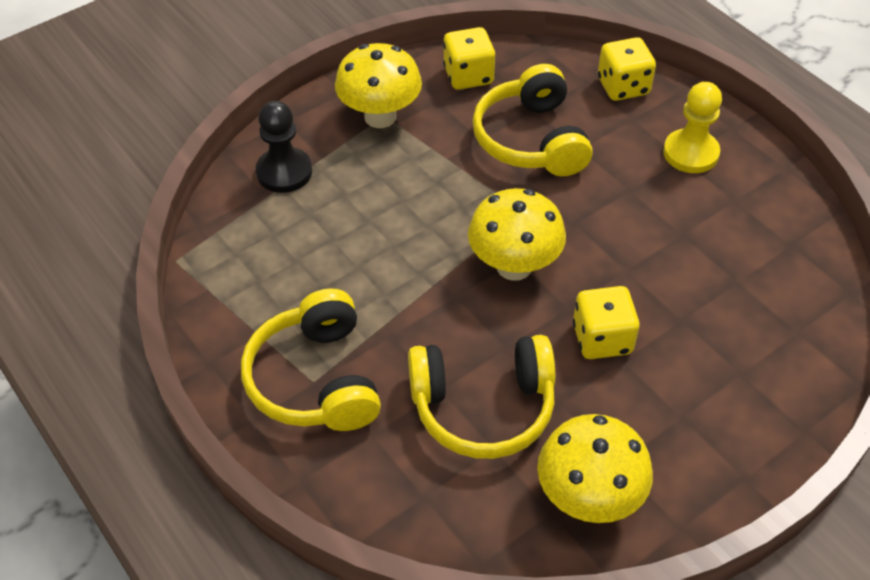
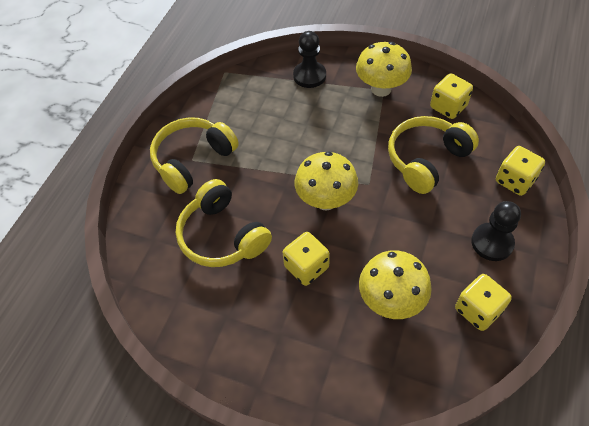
camera: 60 degrees right, 5 degrees up
yellow mushroom [537,414,653,523] -> yellow mushroom moved to [359,250,432,319]
yellow pawn [663,82,722,173] -> black pawn [471,201,521,261]
none -> yellow dice [455,274,512,331]

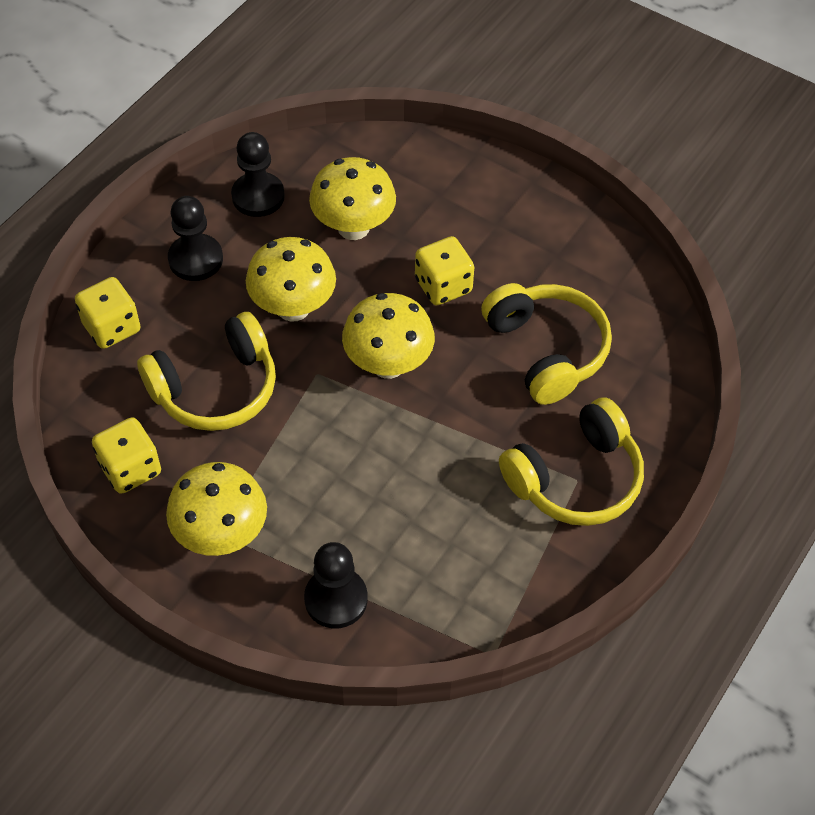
camera: 170 degrees left, 0 degrees up
yellow dice [455,274,512,331] -> black pawn [231,132,285,217]
none -> yellow mushroom [246,237,336,322]

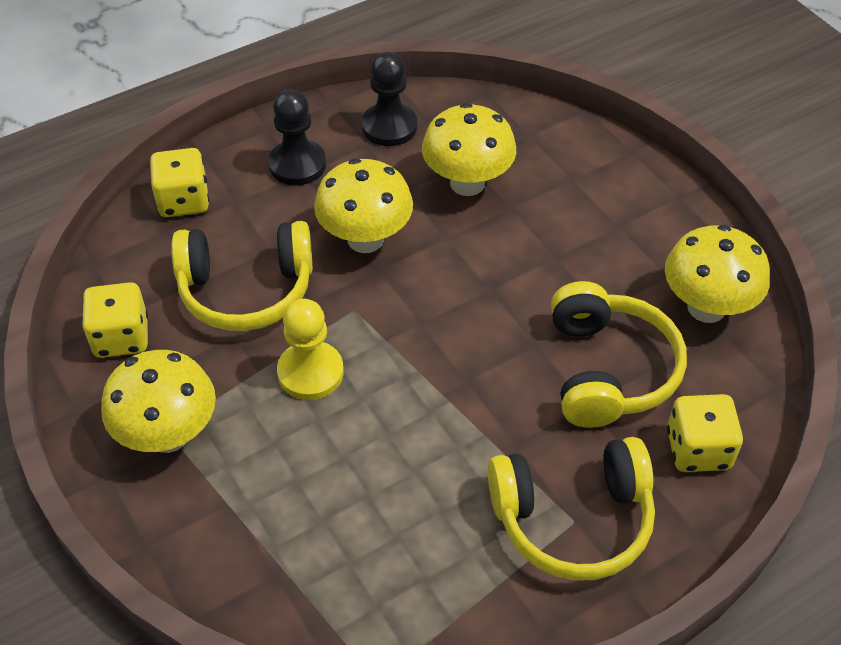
camera: 25 degrees right, 5 degrees down
black pawn [304,542,368,628] -> none
yellow mushroom [342,293,435,379] -> yellow mushroom moved to [665,225,770,323]
yellow dice [415,236,474,306] -> yellow dice moved to [667,394,743,472]
none -> yellow pawn [277,299,344,400]

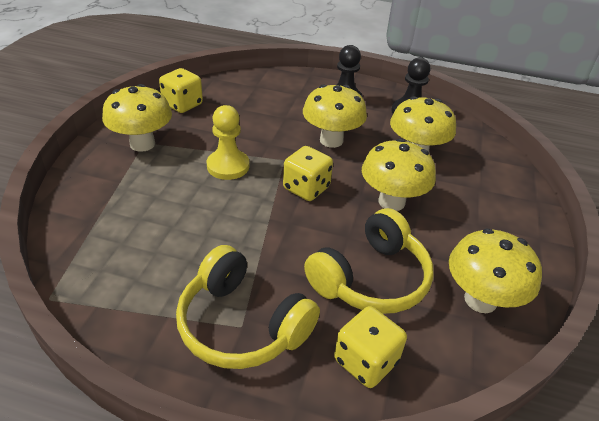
camera: 45 degrees right, 10 degrees down
yellow dice [150,148,209,217] -> yellow dice moved to [283,146,333,201]
yellow headphones [171,221,313,331] -> none
none -> yellow mushroom [362,138,436,211]

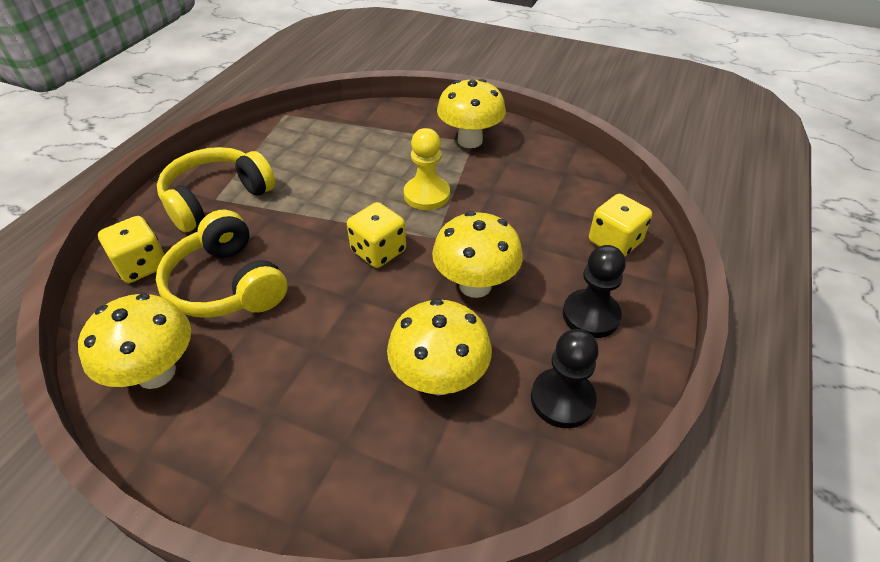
camera: 100 degrees right, 5 degrees up
yellow dice [159,68,203,113] -> yellow dice moved to [589,194,652,256]
yellow mushroom [362,138,436,211] -> none

